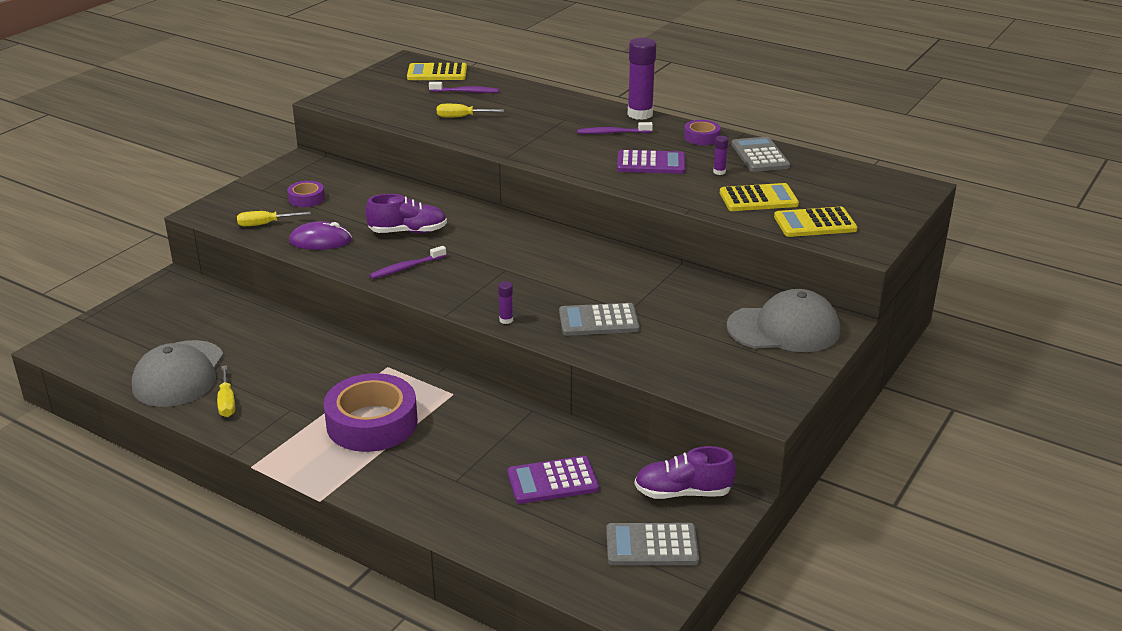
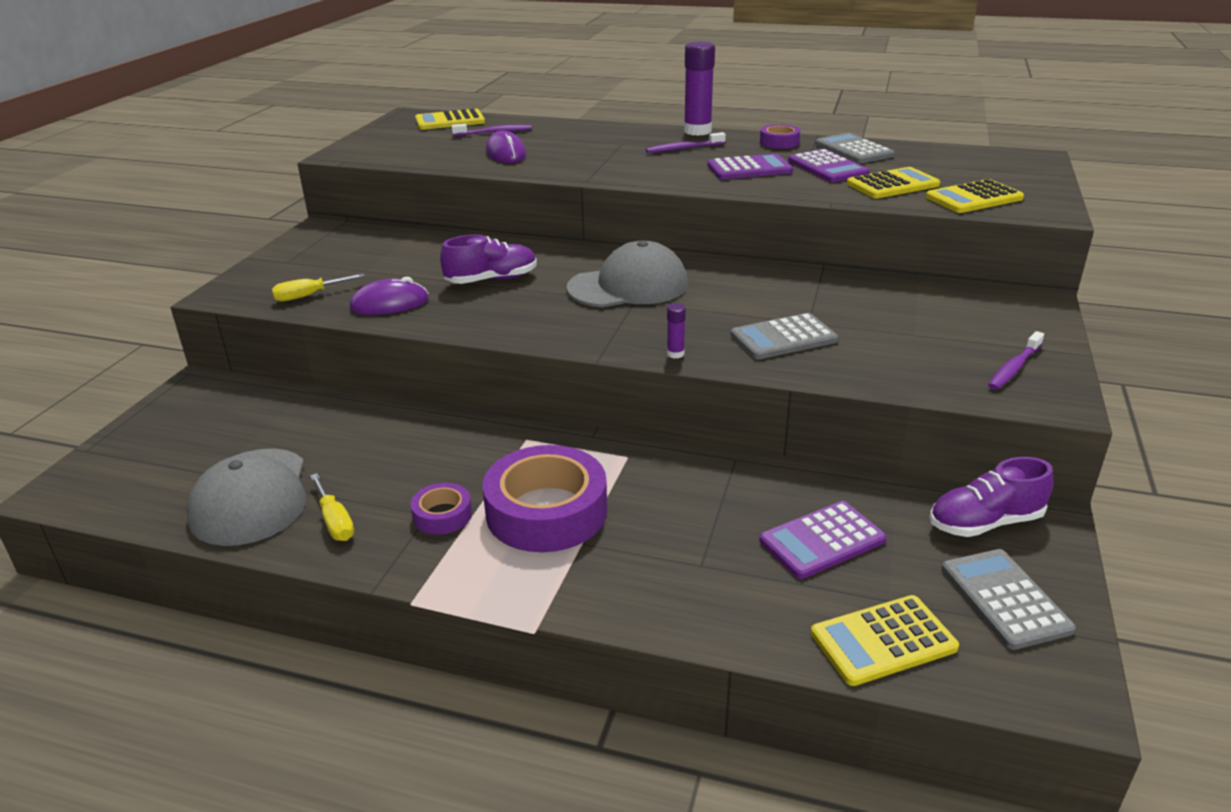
camera: 15 degrees left, 0 degrees up
purple tape [287,181,325,207] -> purple tape moved to [411,483,472,535]
purple toothbrush [369,246,446,279] -> purple toothbrush moved to [988,331,1044,390]
yellow screwdriver [437,104,504,117] -> purple mouse [486,131,526,163]
grey calculator [606,523,699,565] -> grey calculator turned 90 degrees clockwise [941,549,1076,650]
purple glue stick [713,136,729,175] -> purple calculator [788,149,870,182]
grey cap [727,289,840,352] -> grey cap moved to [566,240,688,307]
none -> yellow calculator [811,595,959,686]

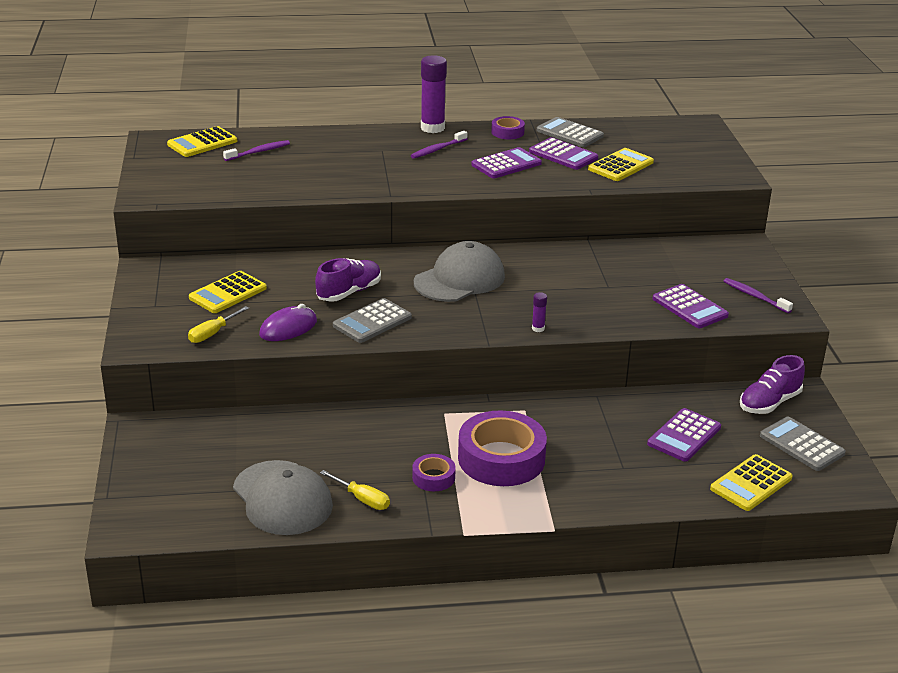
camera: 25 degrees left, 0 degrees up
purple mouse [486,131,526,163] -> none
grey calculator [730,313,838,360] -> grey calculator moved to [333,298,412,343]
yellow calculator [926,179,1024,213] -> yellow calculator moved to [189,271,267,313]
purple toothbrush [988,331,1044,390] -> purple toothbrush turned 120 degrees clockwise [724,278,793,313]
none -> purple calculator [653,284,729,328]

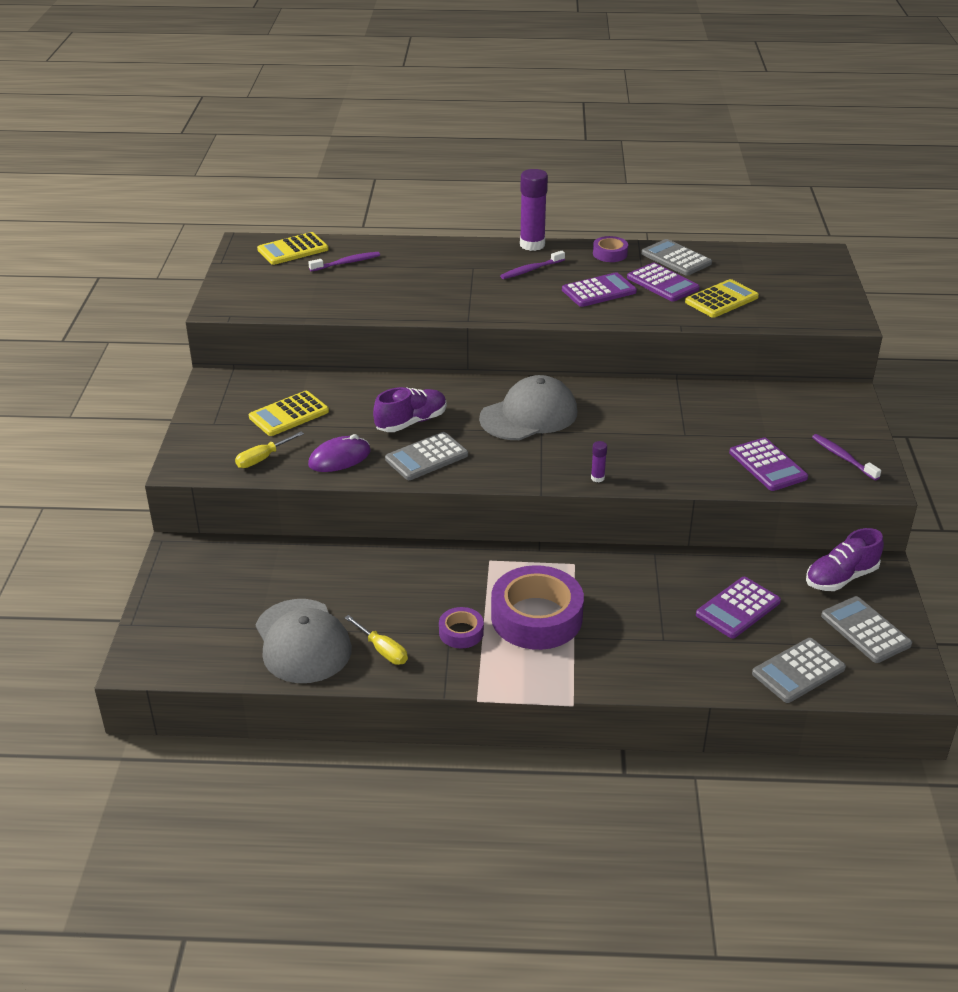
camera: 10 degrees right, 5 degrees up
yellow calculator [710,454,793,511] -> grey calculator [752,638,846,703]

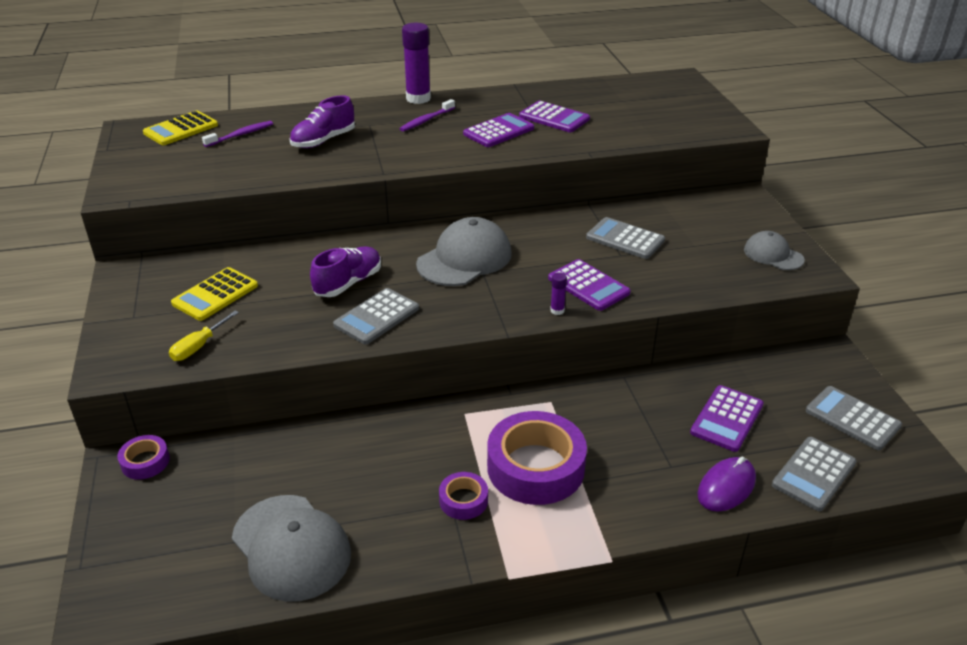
camera: 15 degrees left, 0 degrees up
purple mouse [308,434,371,472] -> purple mouse moved to [698,457,756,512]
yellow screwdriver [344,615,408,665] -> none
purple tape [593,236,628,262] -> purple tape moved to [117,435,170,480]
grey calculator [641,239,712,276] -> grey calculator moved to [586,217,665,259]
yellow calculator [685,279,759,318] -> none
purple calculator [729,438,808,491] -> purple calculator moved to [548,259,631,311]
purple shoe [806,528,884,591] -> purple shoe moved to [290,95,355,148]
purple toothbrush [812,434,881,480] -> grey cap [744,231,805,270]

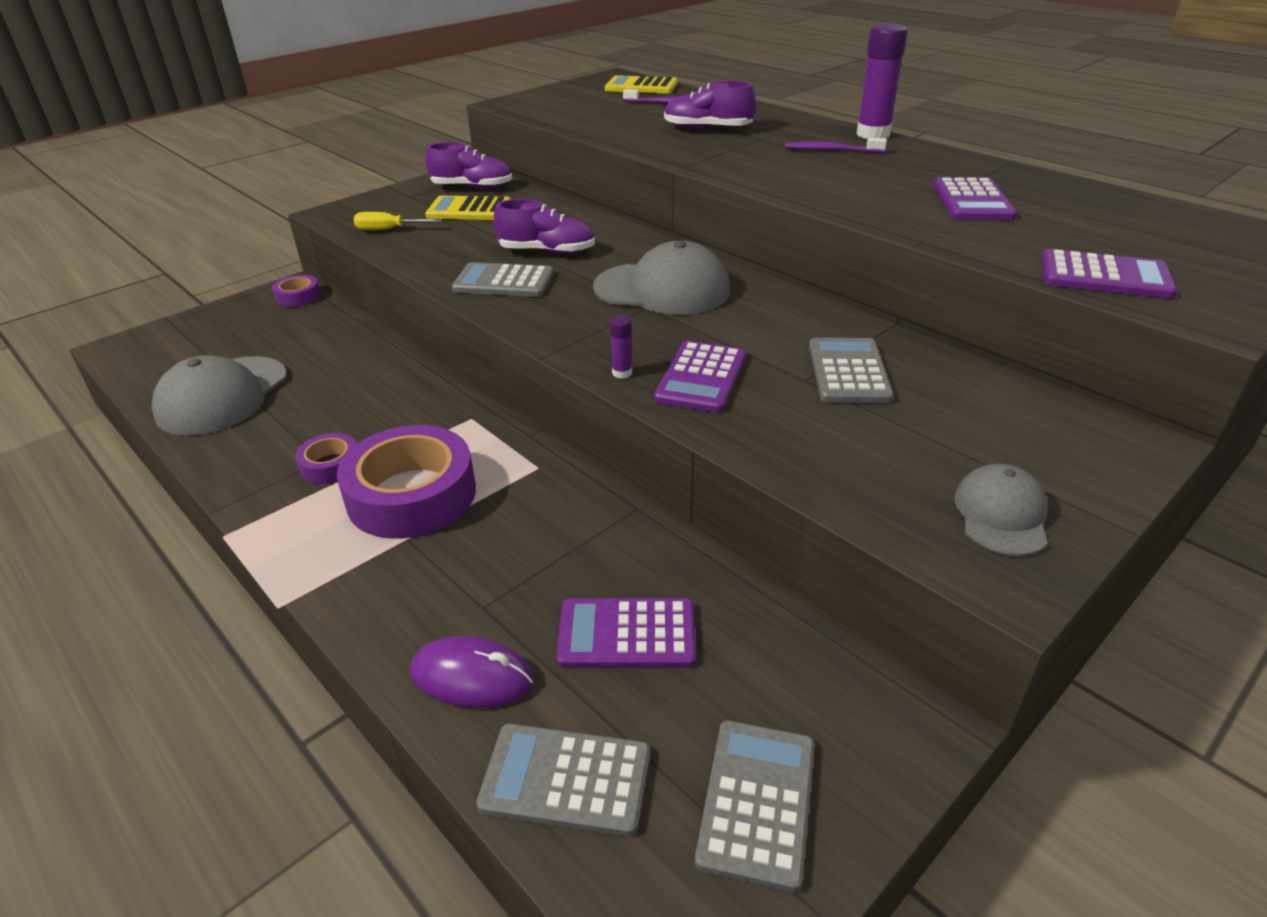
camera: 60 degrees right, 0 degrees up
purple calculator [463,113,534,147] -> purple calculator moved to [1041,249,1177,299]
none -> purple shoe [425,142,512,189]

